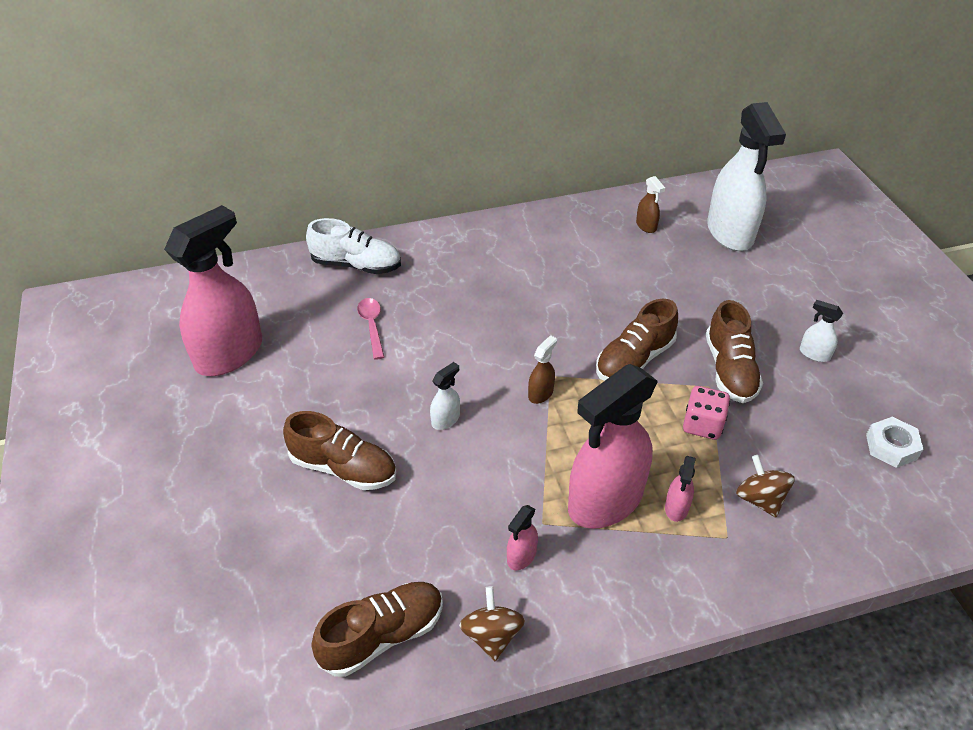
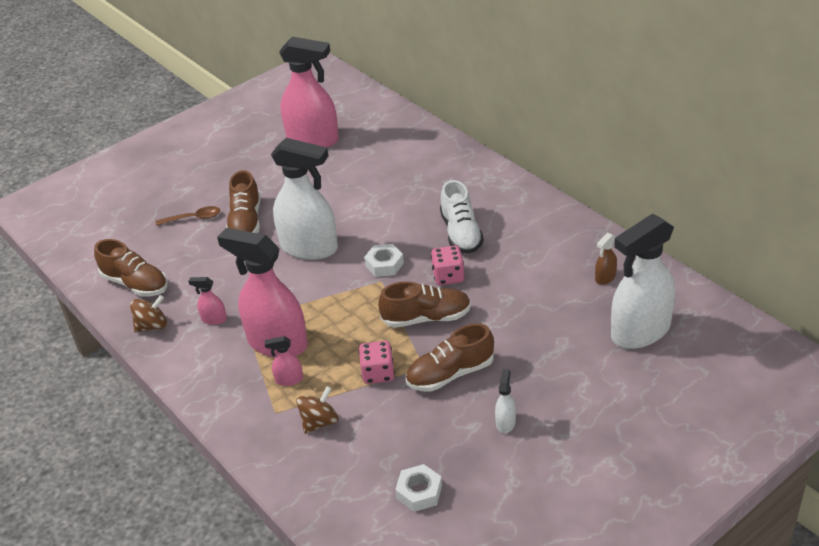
camera: 70 degrees right, 5 degrees down
white shoe [306,218,401,274] -> white shoe moved to [440,180,484,254]
pink spoon [357,298,384,360] -> none
white spray bottle [430,362,460,430] -> white spray bottle [271,138,338,260], size x2.44
brown spray bottle [528,335,557,404] -> none
brown shoe [596,299,678,381] -> brown shoe turned 150 degrees clockwise [378,281,471,328]
none -> brown spoon [156,206,220,226]
none -> white nut [364,244,404,277]
none -> pink dice [431,245,464,285]

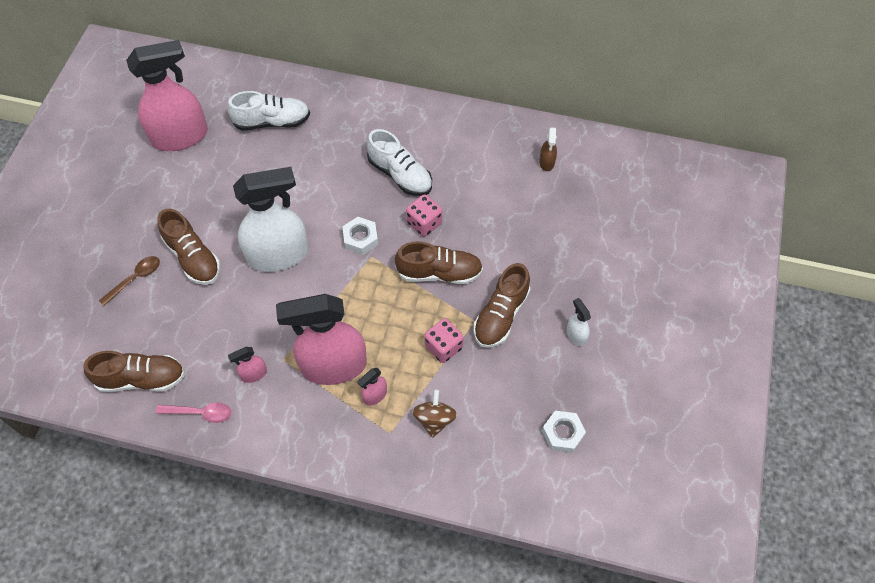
camera: 40 degrees left, 20 degrees up
brown spinning top [130,295,167,333] -> pink spoon [156,403,231,423]
brown shoe [378,281,471,328] -> brown shoe turned 45 degrees clockwise [395,241,483,284]
white spray bottle [611,214,675,349] -> none
none -> white shoe [227,91,310,131]

